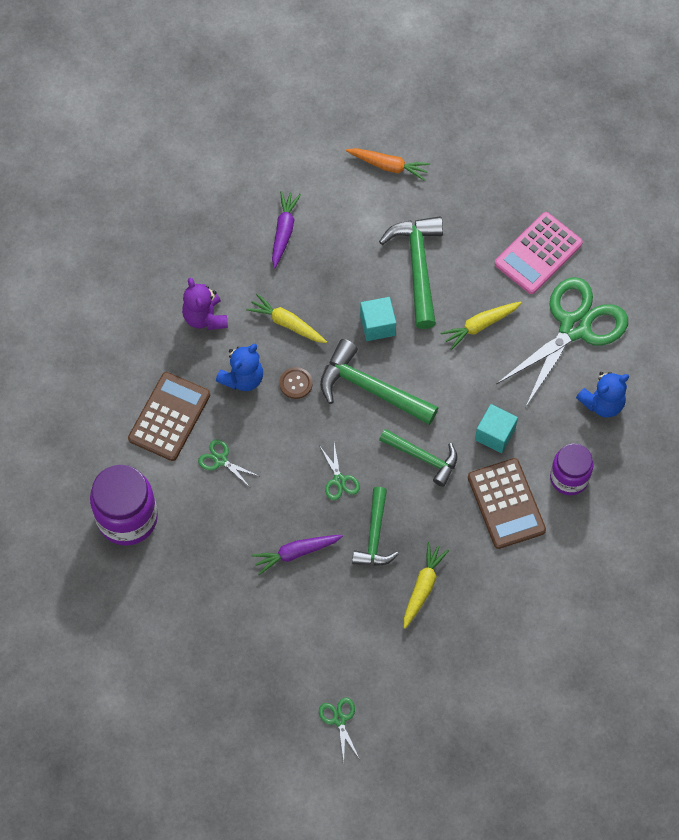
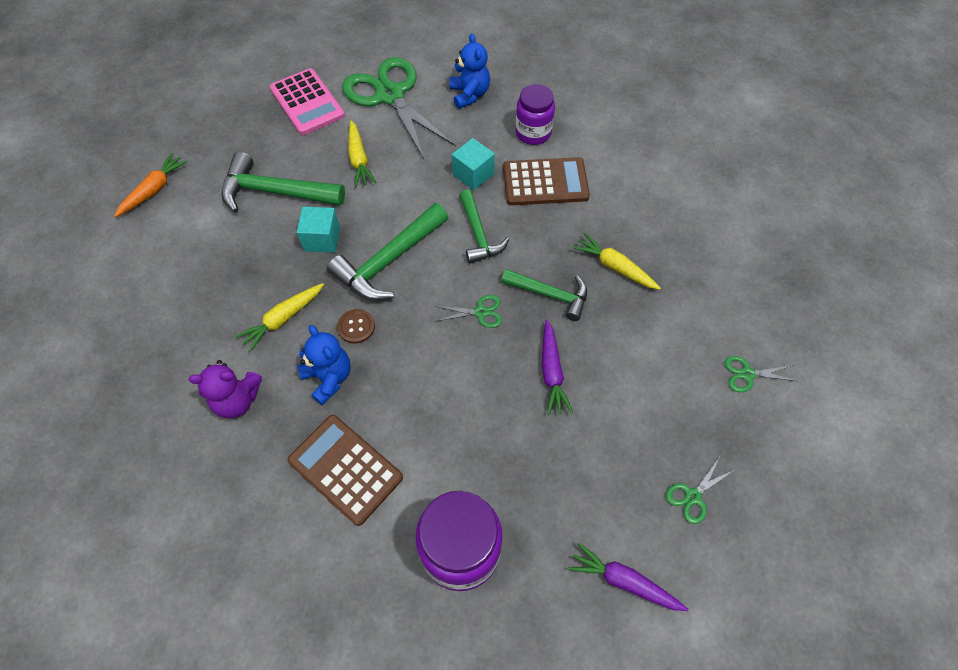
camera: 75 degrees left, 5 degrees down
green scissors [198,440,259,487] -> green scissors moved to [666,457,734,524]
purple carrot [272,191,301,268] -> purple carrot moved to [568,542,688,611]
green hammer [379,429,457,487] -> green hammer turned 120 degrees clockwise [459,189,509,263]

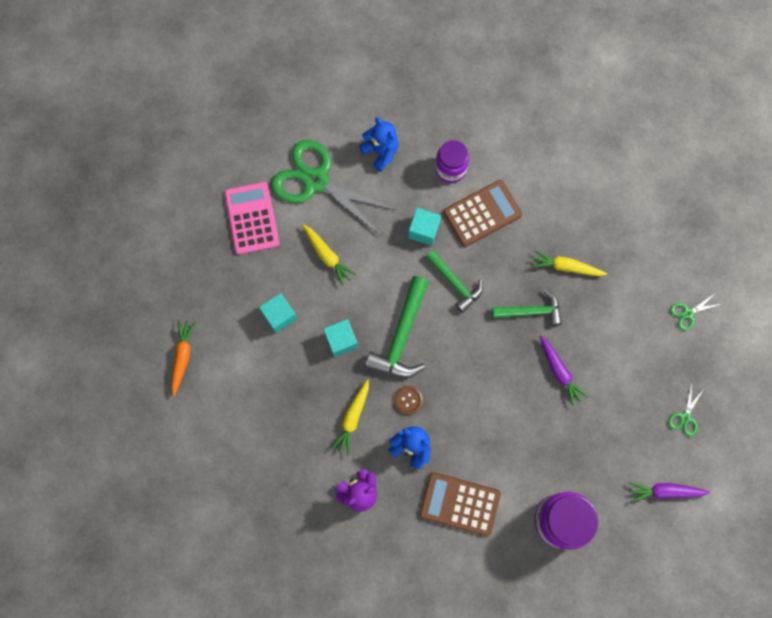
camera: 25 degrees left, 15 degrees up
green hammer [221,152,345,213] -> turquoise cube [259,293,297,333]
pink calculator [270,68,345,135] -> pink calculator turned 135 degrees counterclockwise [225,182,279,255]
green scissors [435,295,502,328] -> none

